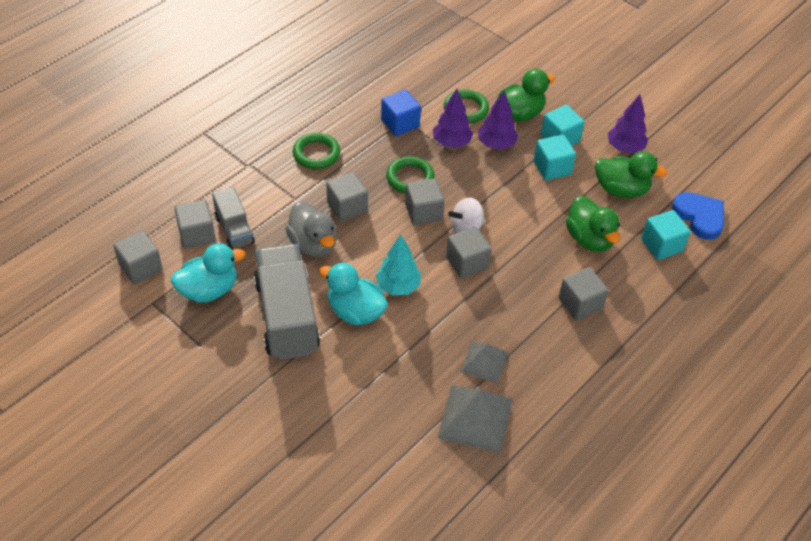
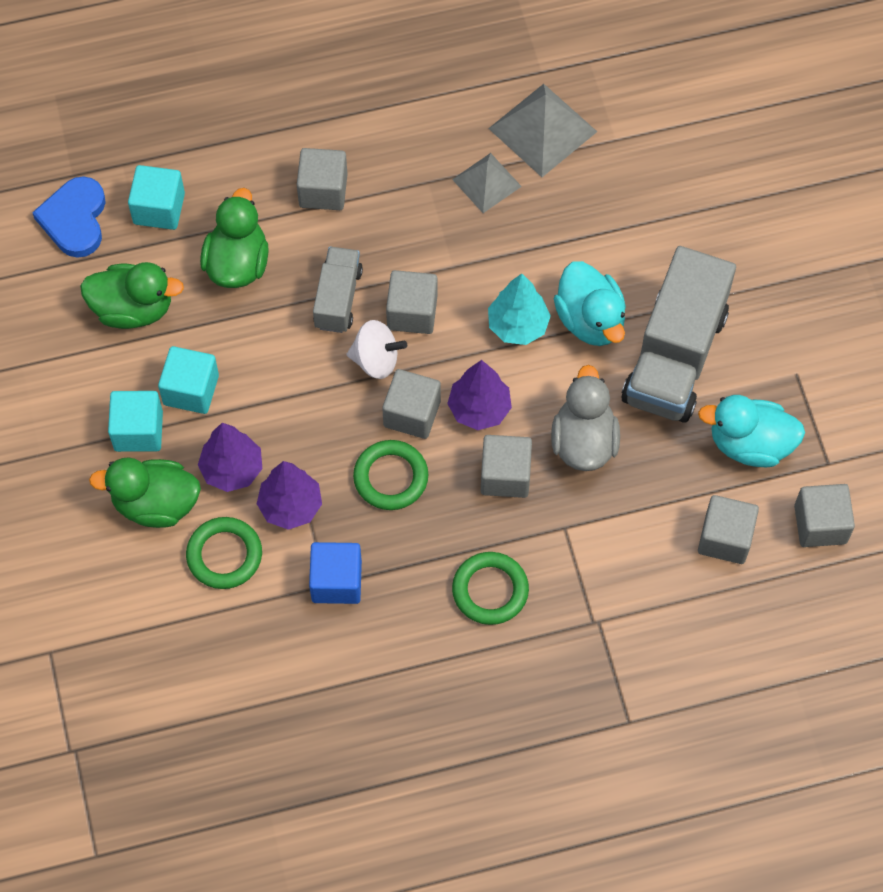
camera: 145 degrees left, 15 degrees up
grey truck [212,187,255,250] -> grey truck moved to [313,247,363,333]
green duck [595,152,667,198] -> green duck turned 135 degrees clockwise [80,262,184,329]
purple tree [608,94,648,153] -> purple tree moved to [447,360,512,430]

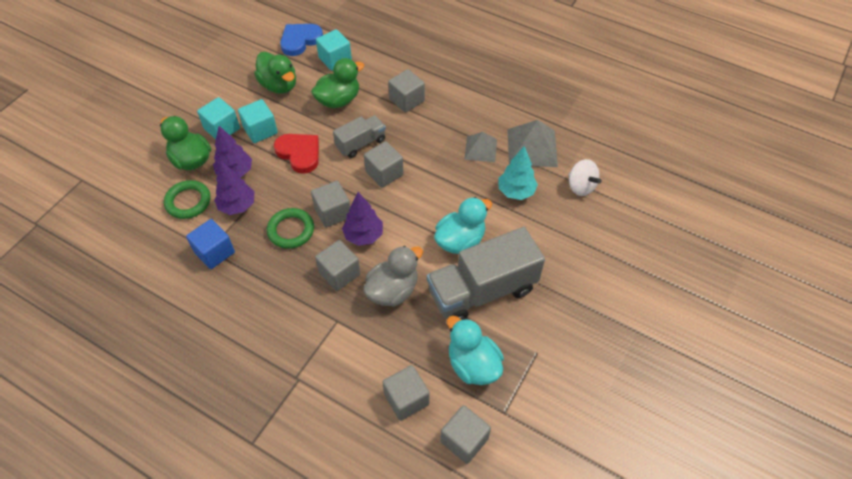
camera: 45 degrees right, 10 degrees down
white spinning top [347,320,407,379] -> white spinning top moved to [568,159,601,196]
green ring [452,552,529,625] -> none
turquoise tree [488,274,551,345] -> turquoise tree moved to [499,146,538,200]
turquoise duck [554,261,626,346] -> turquoise duck turned 150 degrees counterclockwise [434,197,492,254]
none -> red heart [274,134,319,174]

